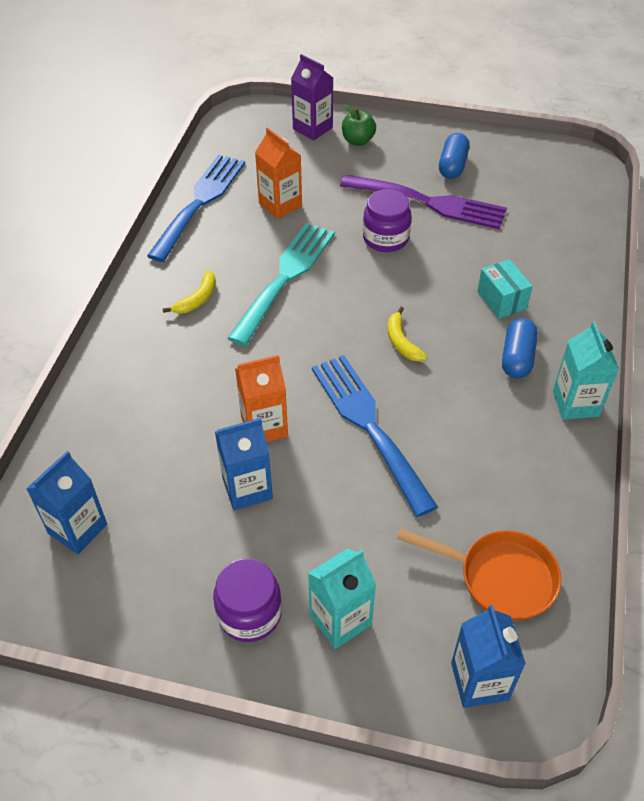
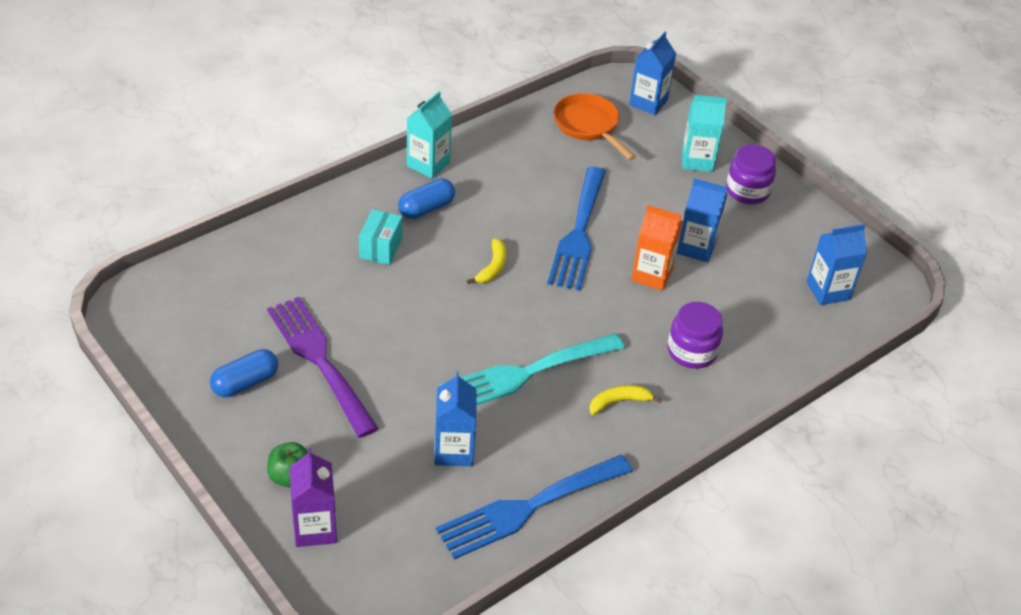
camera: 145 degrees left, 5 degrees down
orange carton [255,127,302,219] -> blue carton [434,371,477,466]
purple jar [363,189,411,252] -> purple jar moved to [668,302,723,369]

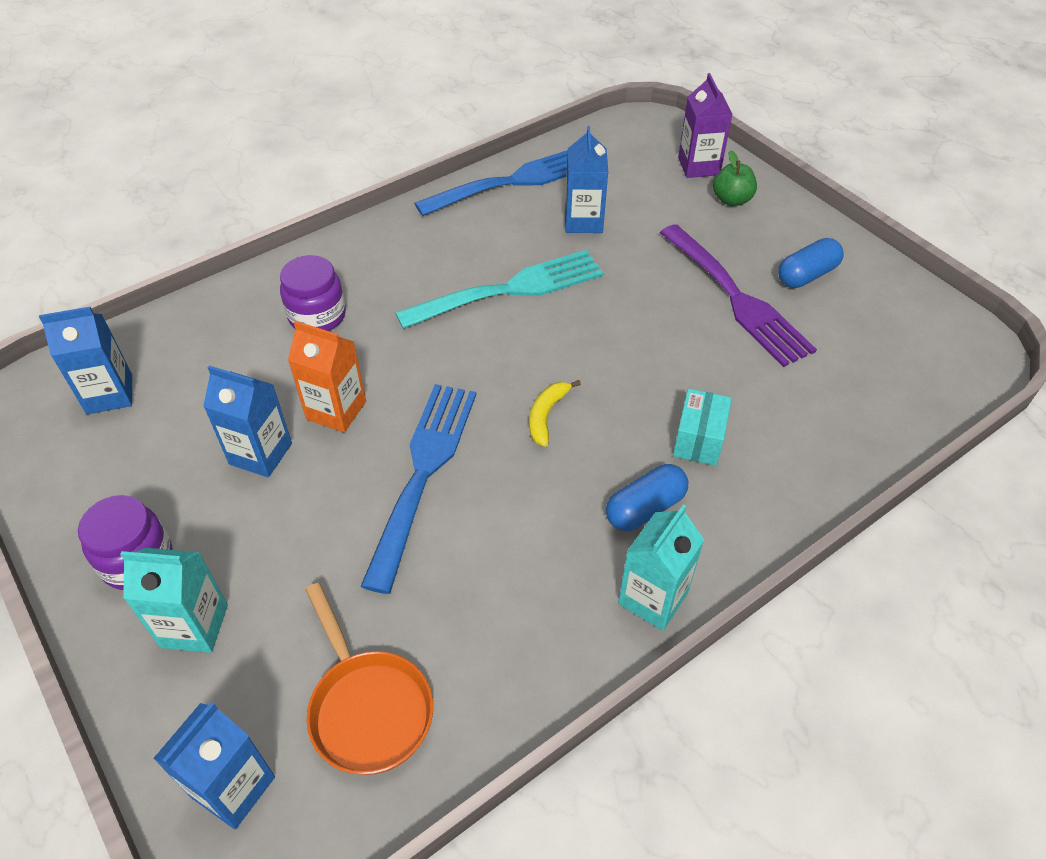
camera: 175 degrees left, 5 degrees up
yellow banana [589,385,662,415] -> none

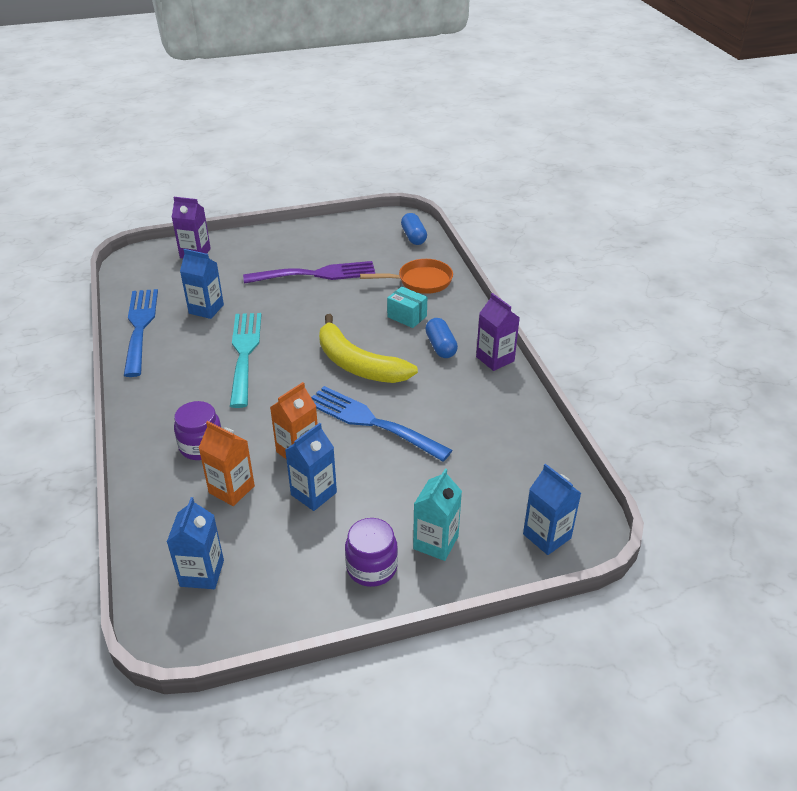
camera: 70 degrees left, 10 degrees down
orange pan [306,583,433,775] -> orange pan moved to [360,259,453,294]
yellow banana [529,380,581,447] -> yellow banana [319,314,418,383], size x2.30
turquoise carton [618,505,704,631] -> purple carton [476,293,520,371]
green apple [713,150,757,206] -> none
blue capsule [778,238,844,288] -> blue capsule moved to [401,213,427,245]
none -> orange carton [199,421,255,506]

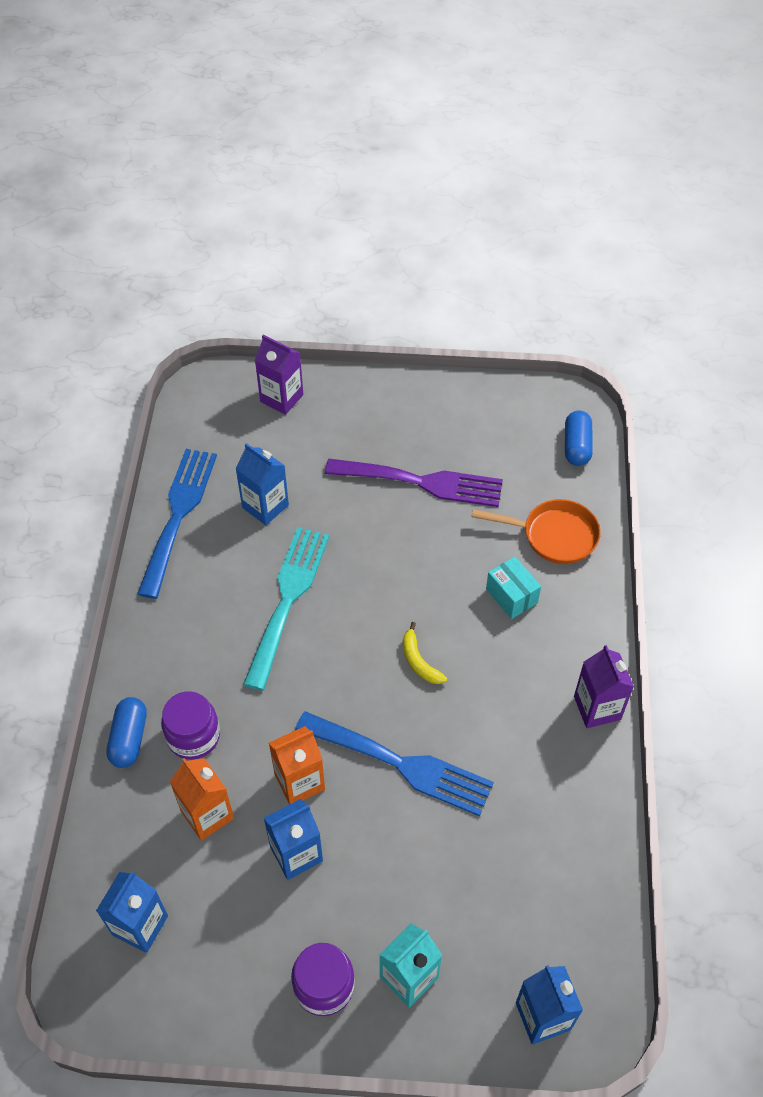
camera: 20 degrees right, 15 degrees up
blue fork [311,386,452,462] -> blue fork turned 150 degrees clockwise [295,711,494,817]
yellow banana [319,314,418,383] -> yellow banana [403,622,447,684], size x0.44
blue capsule [425,318,458,358] -> blue capsule moved to [106,697,147,768]

